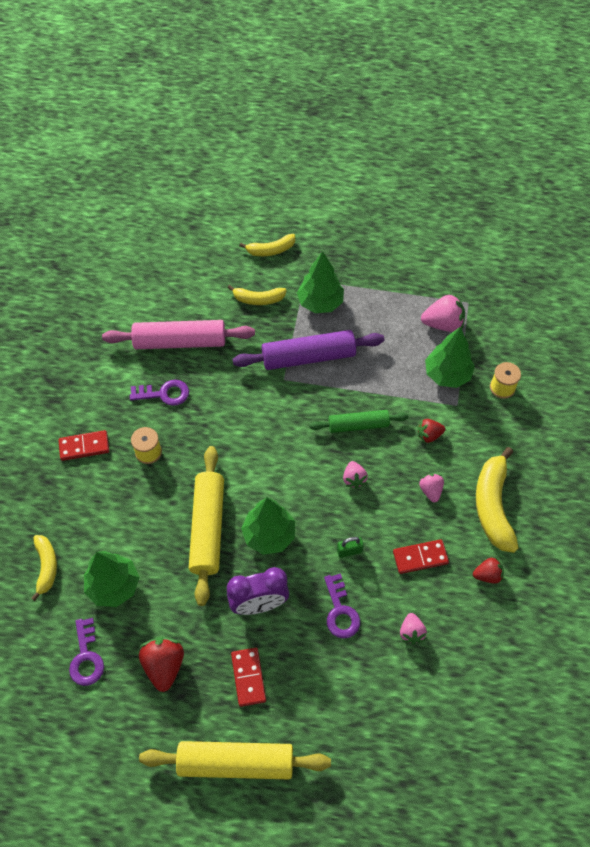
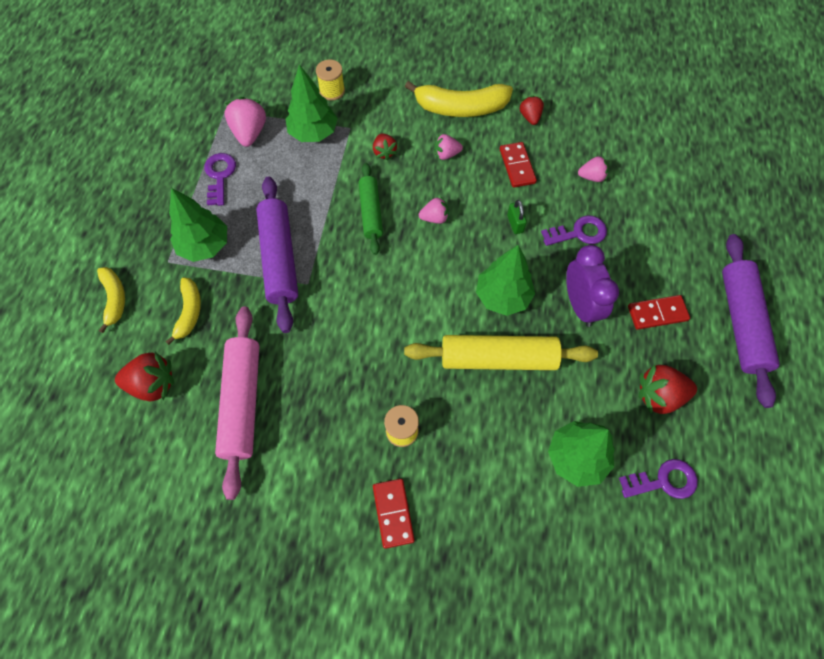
camera: 90 degrees left, 5 degrees up
yellow banana [31,535,57,601] -> none
purple key [130,380,189,406] -> purple key moved to [204,153,236,206]
yellow rolling pin [139,741,331,779] -> purple rolling pin [722,234,780,408]
none -> red strawberry [115,352,174,401]

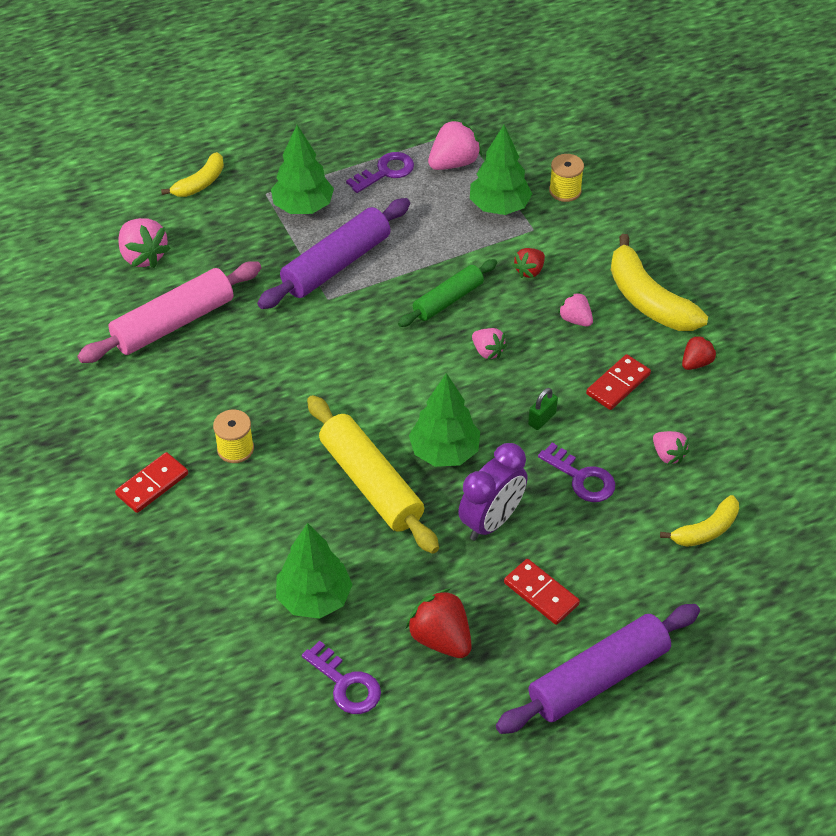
camera: 55 degrees right, 15 degrees down
red strawberry [115,352,174,401] -> pink strawberry [118,218,171,268]
yellow banana [165,277,201,345] -> yellow banana moved to [660,495,739,547]

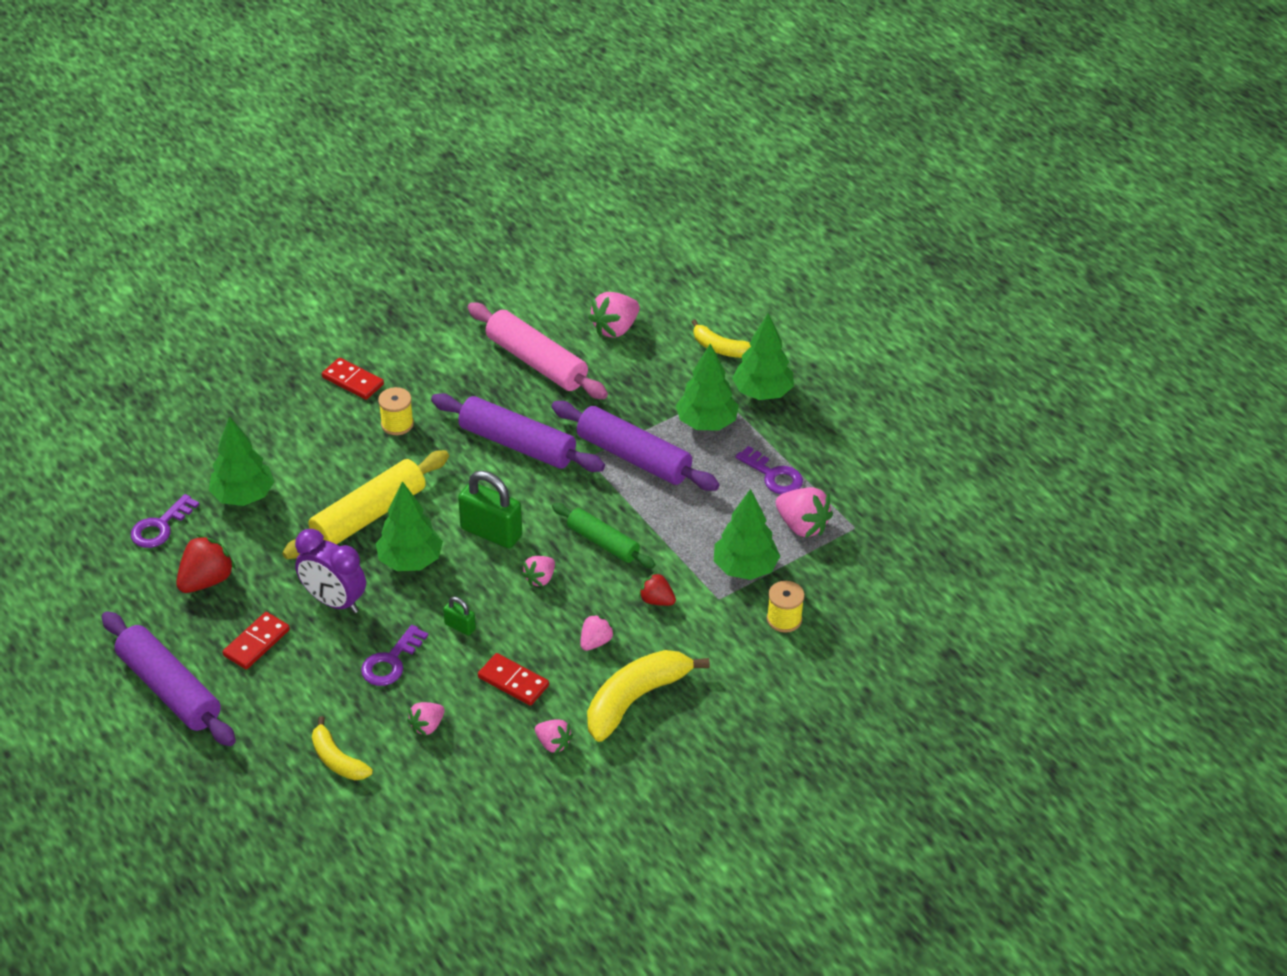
camera: 80 degrees right, 5 degrees down
red strawberry [682,334,717,370] -> pink strawberry [535,719,573,754]
none -> purple rolling pin [431,393,605,472]
none -> green padlock [458,471,522,549]
none -> green tree [732,313,794,400]

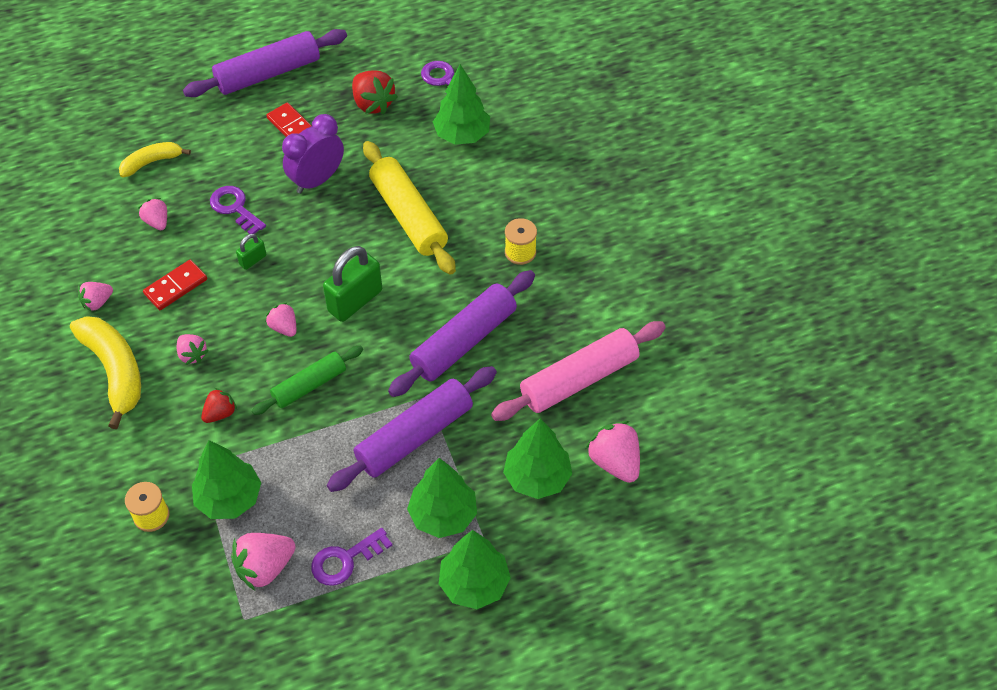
camera: 105 degrees right, 10 degrees up
red domino [322,358,384,400] -> none
green tree [376,481,443,571] -> green tree moved to [503,418,572,499]
yellow banana [692,319,751,358] -> none

